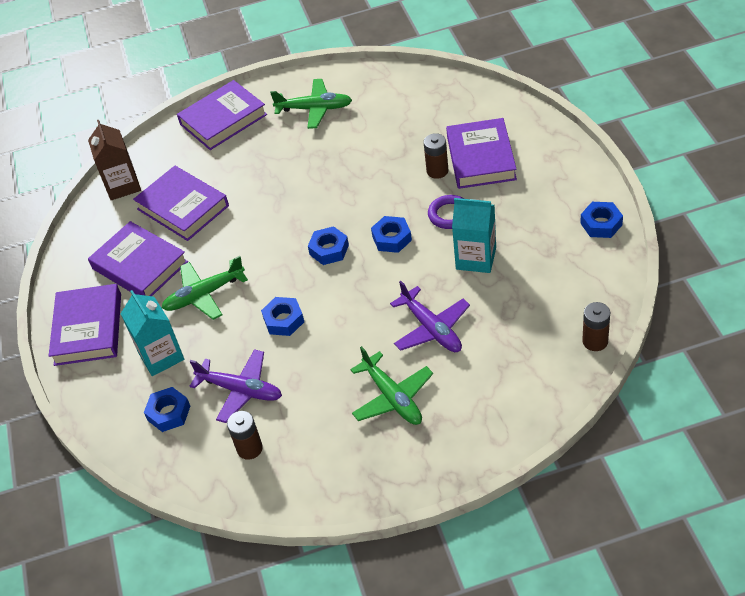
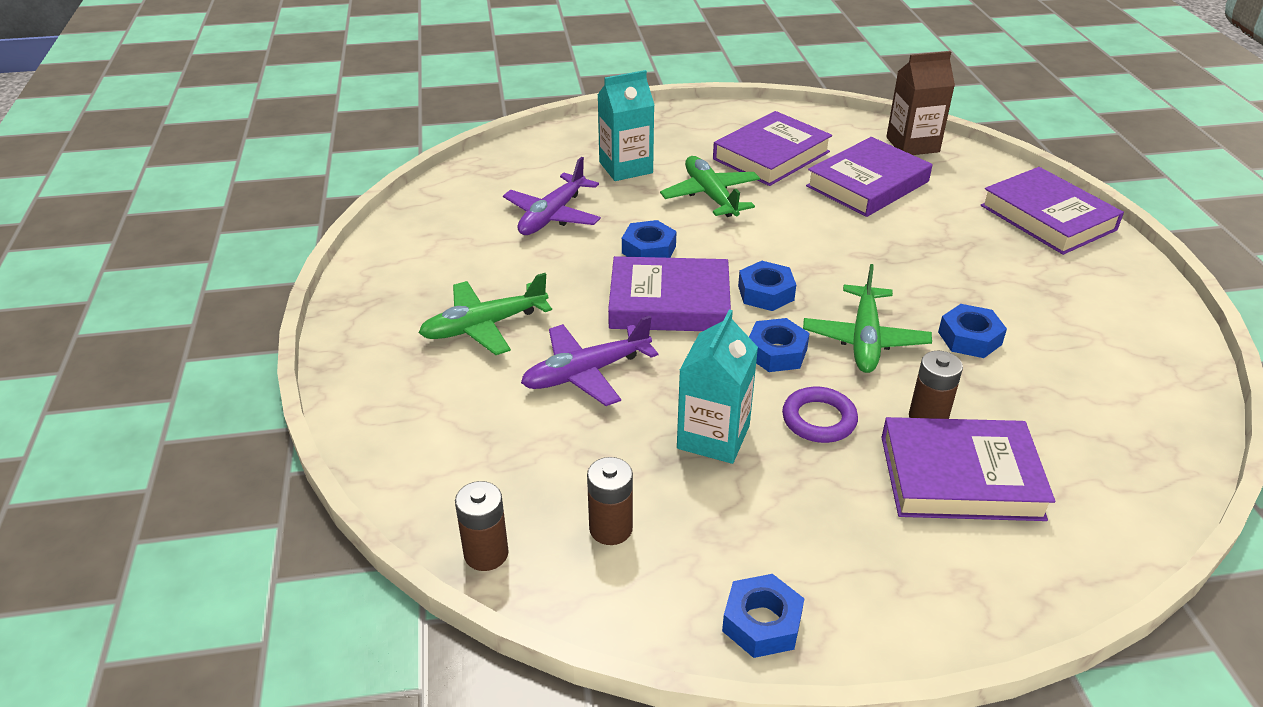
camera: 90 degrees right, 10 degrees down
purple book [49,284,121,366] -> purple book moved to [608,256,731,331]
blue nut [144,387,190,432] -> blue nut moved to [938,304,1007,358]
brown battery [227,411,263,460] -> brown battery moved to [587,457,633,545]
green plane [270,79,352,129] -> green plane moved to [803,264,932,373]

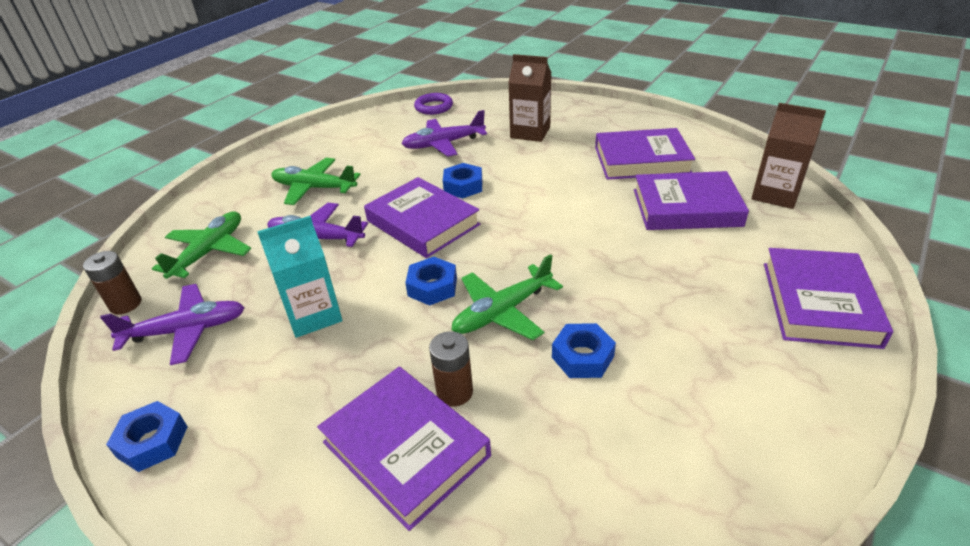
camera: 45 degrees right, 0 degrees up
brown battery [587,457,633,545] -> purple plane [100,284,245,365]
turquoise carton [597,70,654,181] -> brown carton [508,54,551,142]
green plane [660,156,760,217] -> green plane moved to [152,211,251,279]
blue nut [738,261,796,311] -> none
purple ring [782,387,858,443] -> purple ring moved to [414,93,453,115]

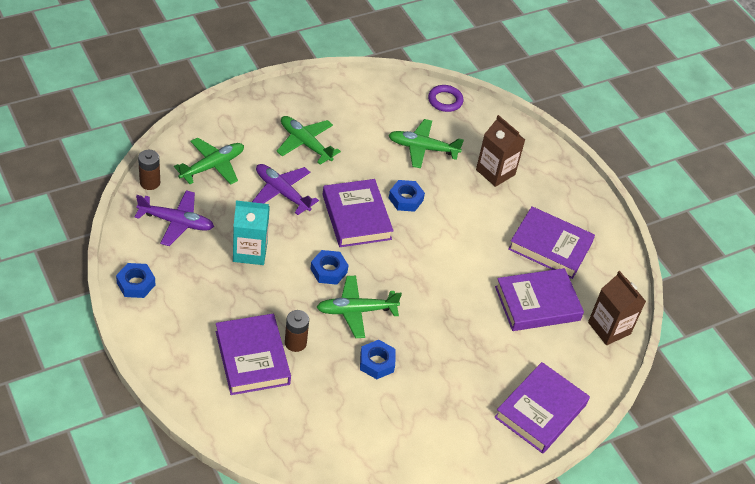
camera: 20 degrees right, 10 degrees up
purple plane [401,110,487,157] -> green plane [389,119,464,168]
purple book [634,171,749,230] -> purple book turned 45 degrees counterclockwise [495,268,584,331]

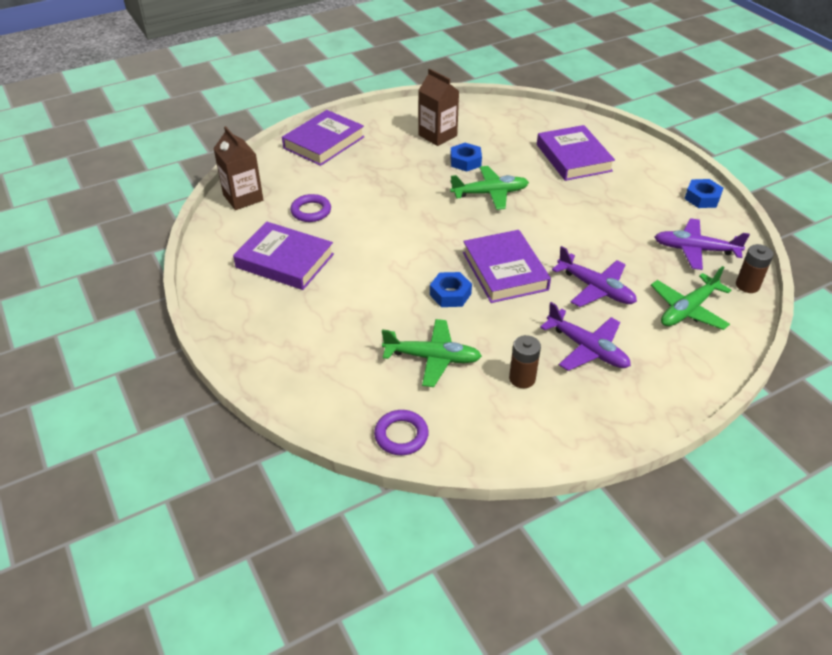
camera: 175 degrees left, 5 degrees down
turquoise carton [233,200,270,265] -> none
green plane [276,116,341,165] -> purple plane [540,302,631,371]
brown battery [285,310,309,352] -> brown battery moved to [509,335,541,388]
blue nut [311,250,348,285] -> none
brown carton [476,115,525,187] -> brown carton moved to [418,69,459,146]
purple book [495,268,584,331] -> purple ring [290,194,331,222]

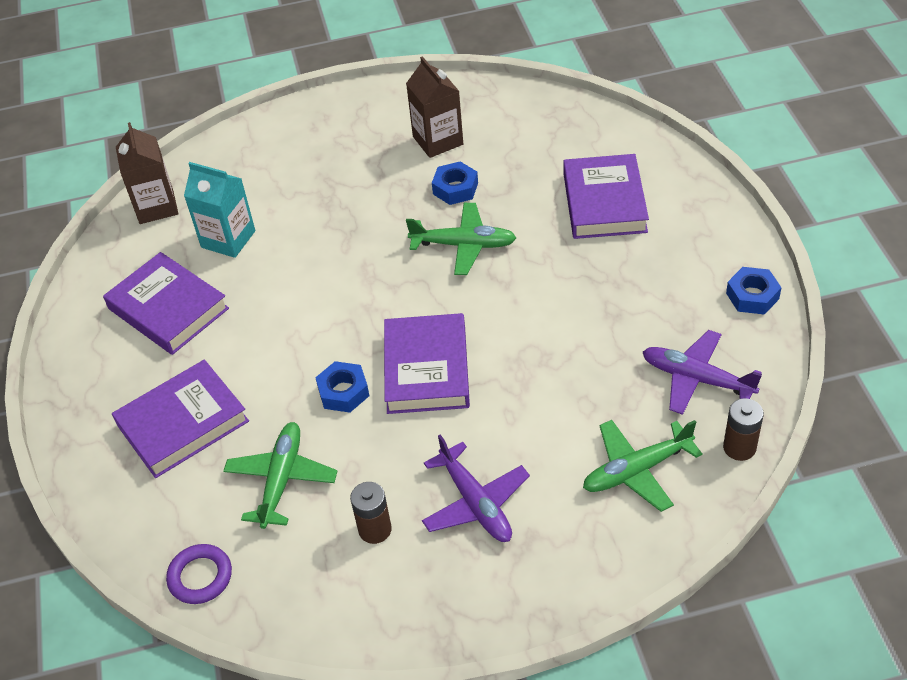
camera: 20 degrees right, 5 degrees up
purple book [282,110,365,166] -> purple book moved to [112,360,249,478]
purple ring [290,194,331,222] -> turquoise carton [184,162,255,258]
green plane [382,319,482,387] -> green plane turned 105 degrees counterclockwise [223,422,338,529]
purple plane [552,246,637,307] -> none

